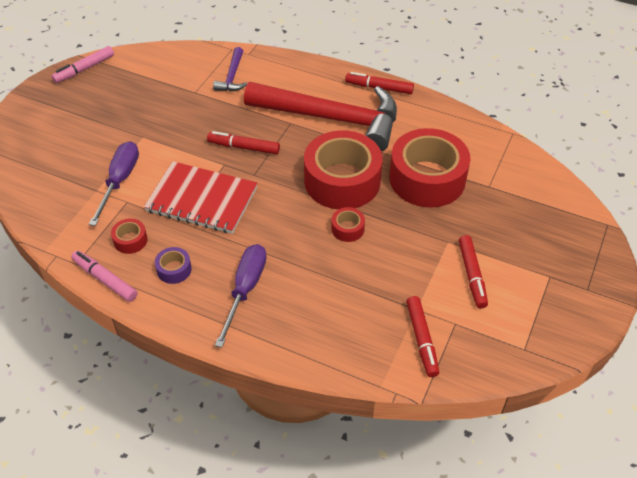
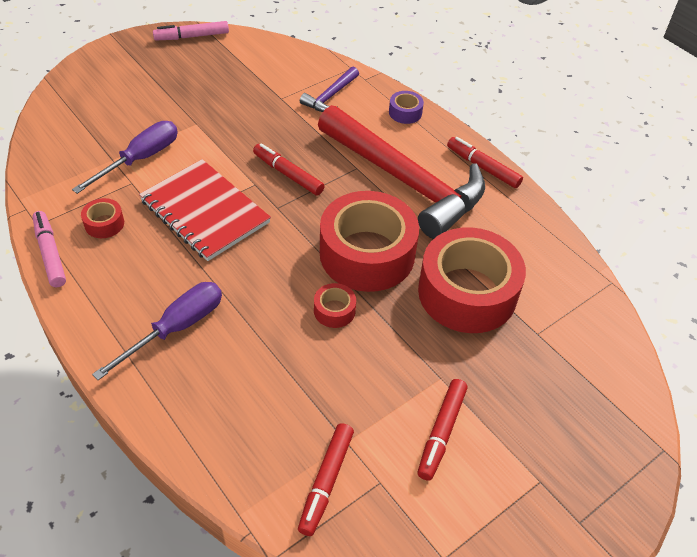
camera: 25 degrees right, 0 degrees up
purple tape [155,247,192,284] -> purple tape moved to [389,91,424,124]

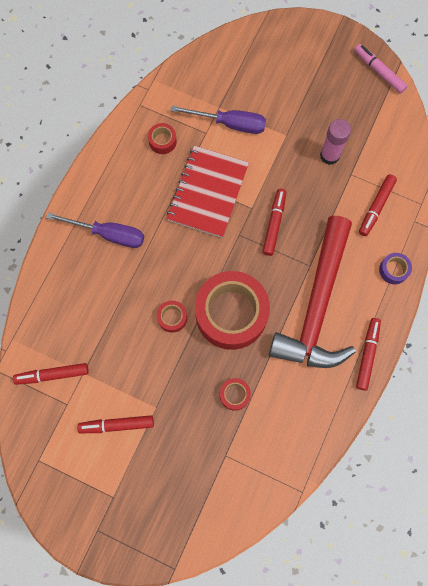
camera: 65 degrees right, 25 degrees up
pink marker [32,211,66,288] -> none
purple hammer [300,67,359,112] -> red marker [359,174,397,236]
red tape [418,227,526,333] -> red tape [220,378,251,411], size x0.41
none -> pink glue stick [320,119,351,165]

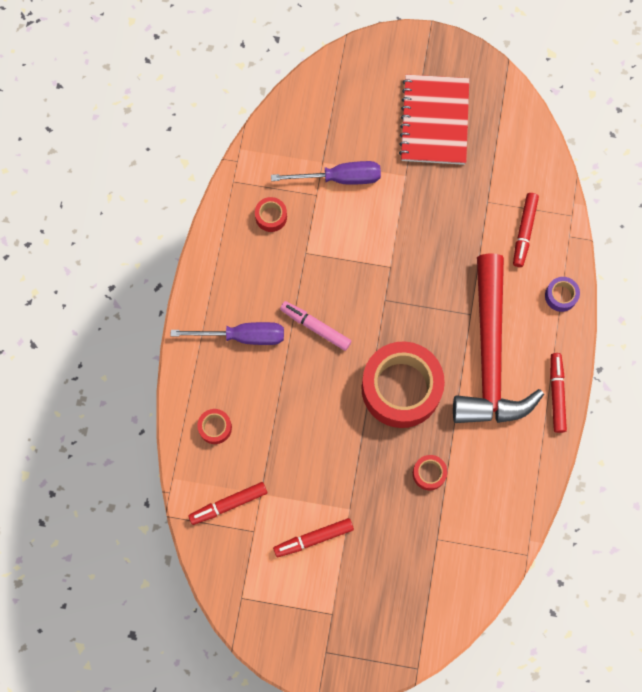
camera: 15 degrees left, 0 degrees up
red tape [157,301,187,333] -> red tape moved to [197,409,232,444]
red notebook [167,146,249,238] -> red notebook moved to [399,75,469,165]
red marker [262,189,286,256] -> none
pink glue stick [320,119,351,165] -> none
pink marker [354,44,407,94] -> pink marker moved to [280,301,351,351]

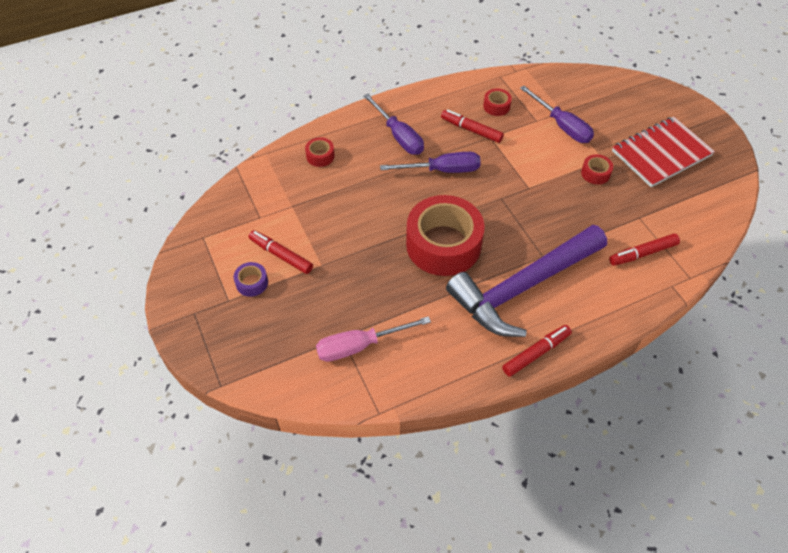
camera: 55 degrees right, 20 degrees down
red marker [188,482,267,525] -> red marker moved to [441,110,504,143]
pink marker [280,301,351,351] -> purple screwdriver [380,152,481,173]
red tape [413,455,447,490] -> red tape moved to [581,154,613,185]
red hammer [453,254,544,423] -> purple hammer [446,225,607,337]
purple tape [545,277,580,312] -> purple tape moved to [234,262,268,297]
none -> pink screwdriver [316,316,431,362]

